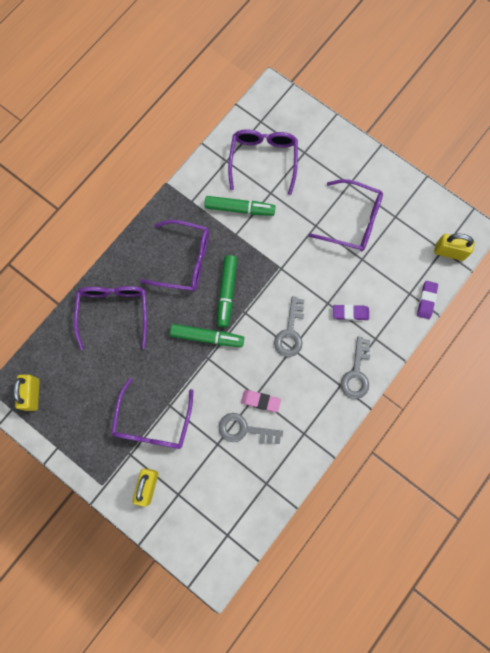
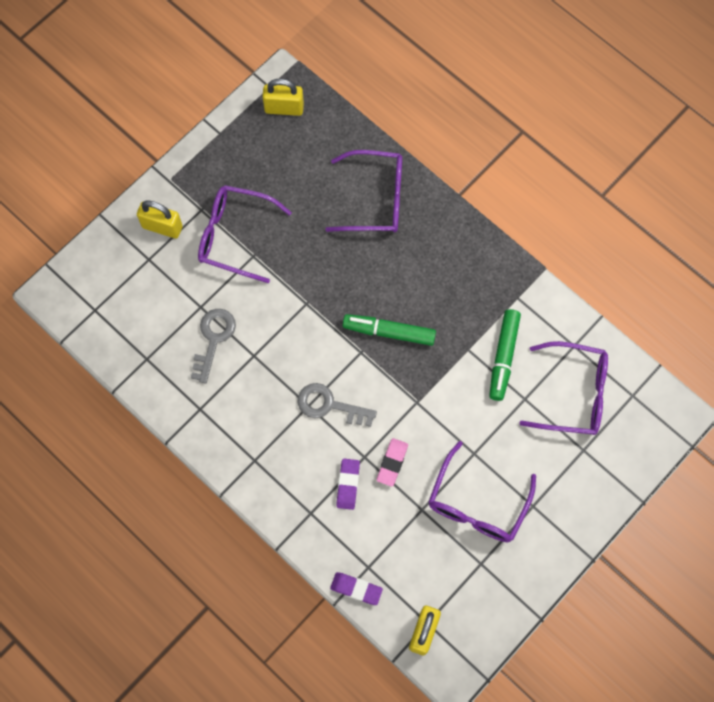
camera: 95 degrees right, 5 degrees down
purple glasses [140,220,209,291] -> none
green marker [170,324,244,347] -> none
pink eraser [241,390,281,412] -> pink eraser moved to [377,438,408,487]
grey key [341,337,370,399] -> none

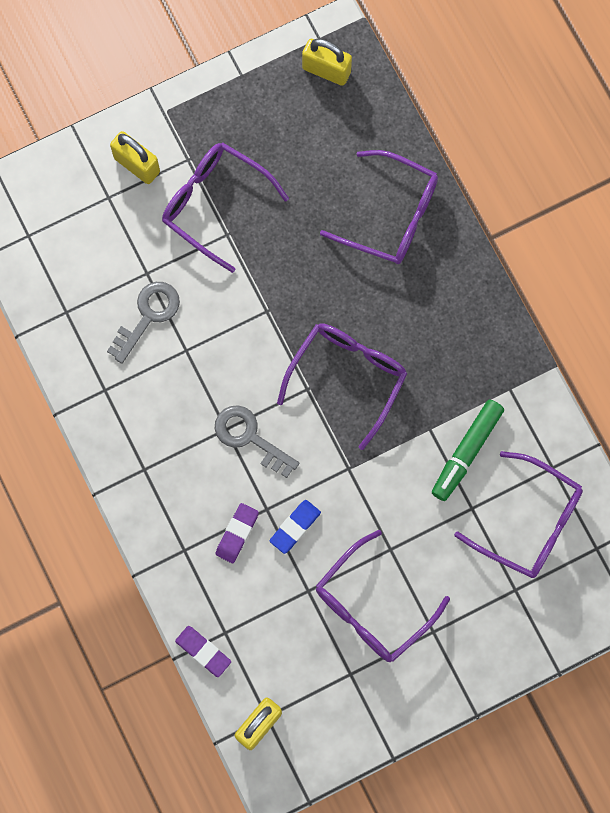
camera: 20 degrees right, 5 degrees up
green marker [343,314,436,346] -> purple glasses [277,323,407,450]
pink eraser [377,438,408,487] -> blue eraser [269,500,321,554]

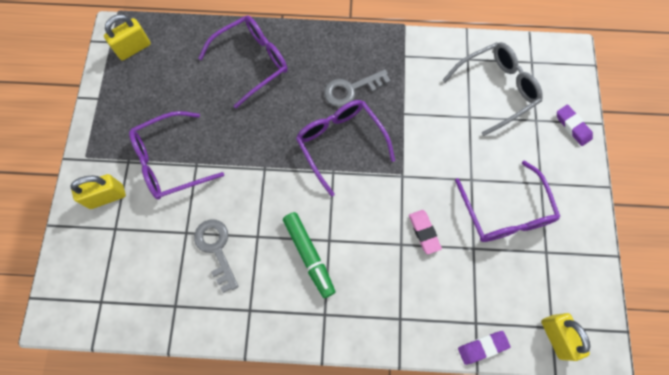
camera: 60 degrees left, 5 degrees down
grey key [215,405,299,478] -> grey key moved to [324,69,390,107]
purple eraser [215,503,259,563] -> purple eraser moved to [557,104,593,146]
blue eraser [269,500,321,554] -> pink eraser [409,210,442,255]
green marker [432,399,504,501] -> green marker moved to [283,212,335,298]
purple glasses [454,451,583,578] -> grey glasses [443,42,543,136]

